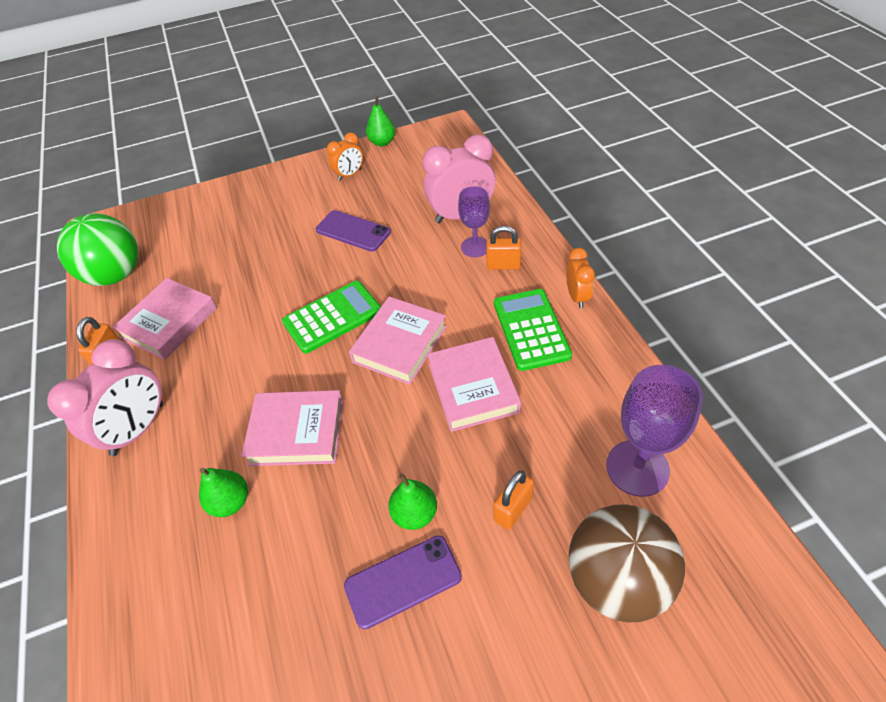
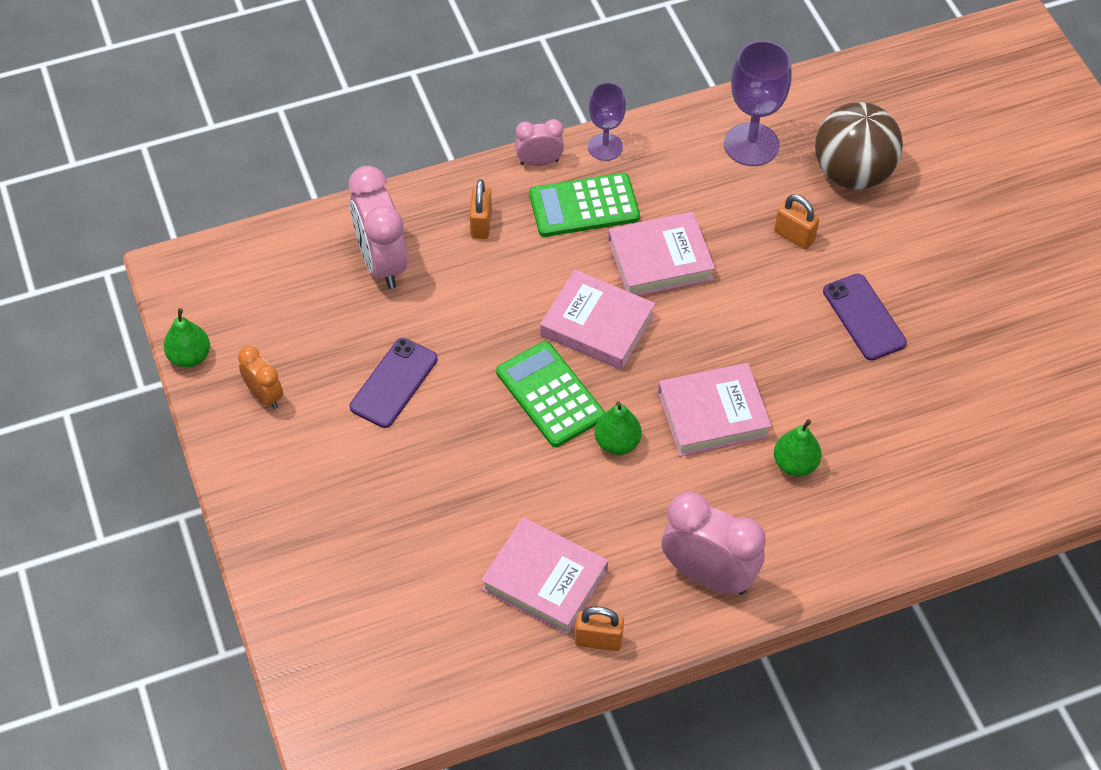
camera: 95 degrees left, 5 degrees up
green ball [57,213,138,286] -> none
pink book [241,390,343,466] -> pink book turned 75 degrees clockwise [658,363,772,457]
green pear [388,473,437,530] -> green pear moved to [595,402,642,455]
purple goblet [458,186,490,257] -> purple goblet moved to [588,82,626,161]
orange clock [566,248,595,309] -> pink clock [515,119,564,166]

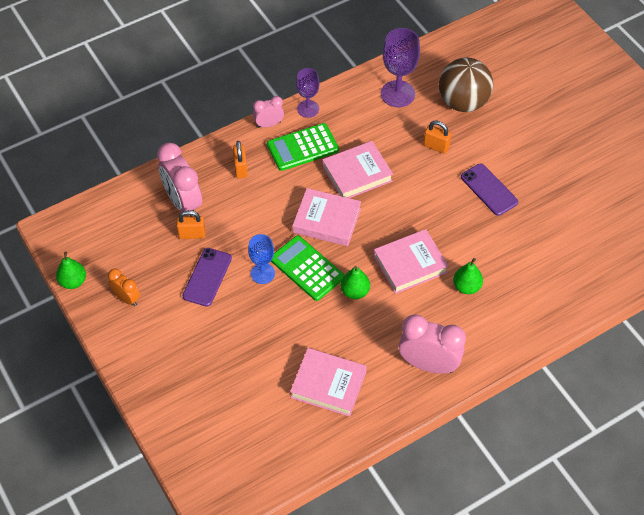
camera: 10 degrees left, 0 degrees up
orange padlock [575,607,624,651] -> orange padlock moved to [176,210,205,239]
none -> blue goblet [248,234,275,284]

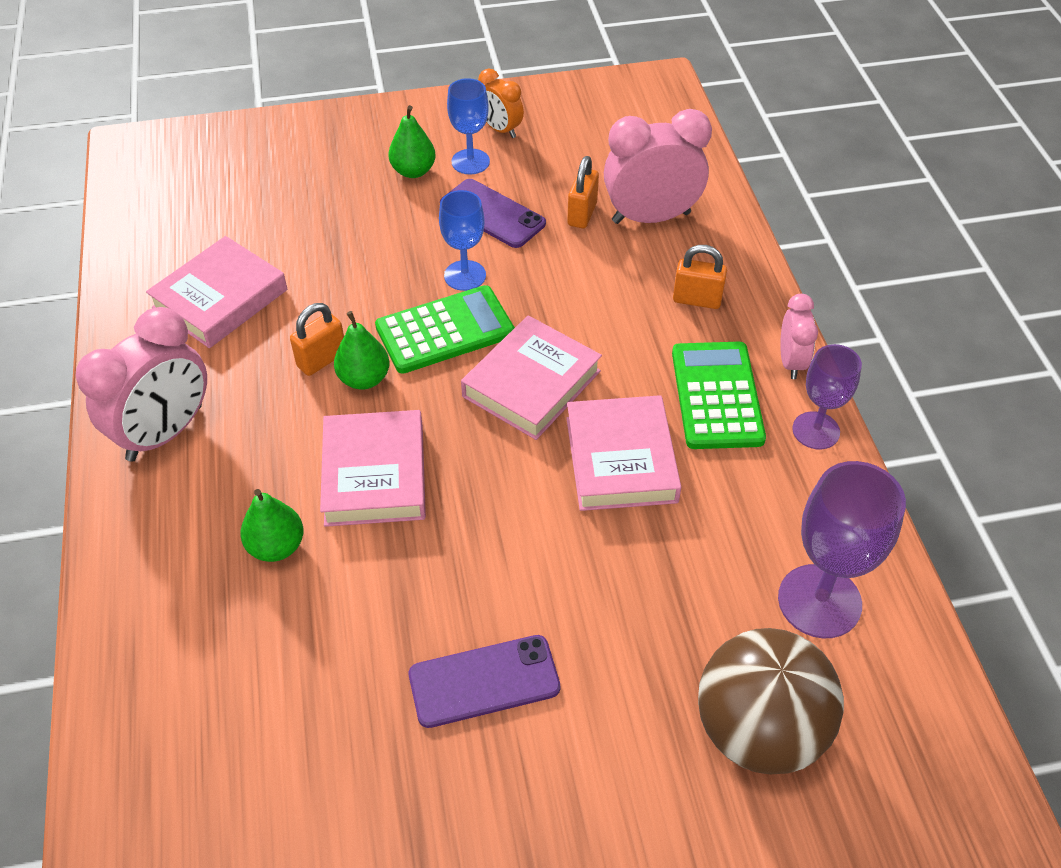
camera: 110 degrees right, 5 degrees down
green pear [56,252,86,289] -> green pear moved to [388,105,436,178]
orange clock [108,269,140,306] -> orange clock turned 75 degrees clockwise [478,68,524,138]
orange padlock [423,120,451,154] -> orange padlock moved to [290,303,344,376]
none -> blue goblet [447,78,490,174]

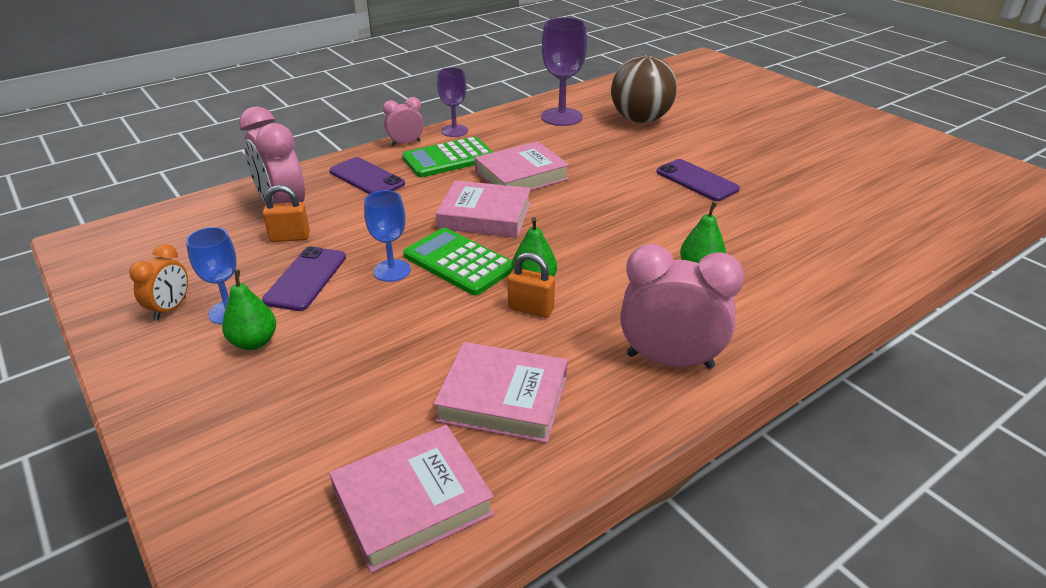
camera: 115 degrees left, 15 degrees down
pink book [320,410,426,527] -> pink book moved to [329,425,494,573]
orange padlock [673,245,727,309] -> purple phone [329,157,405,194]

